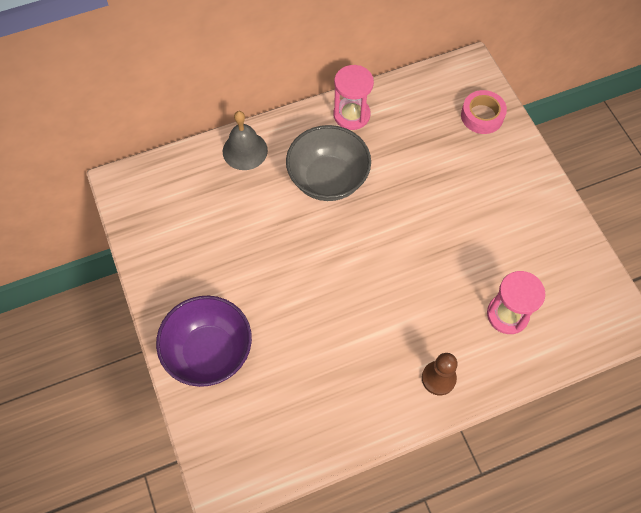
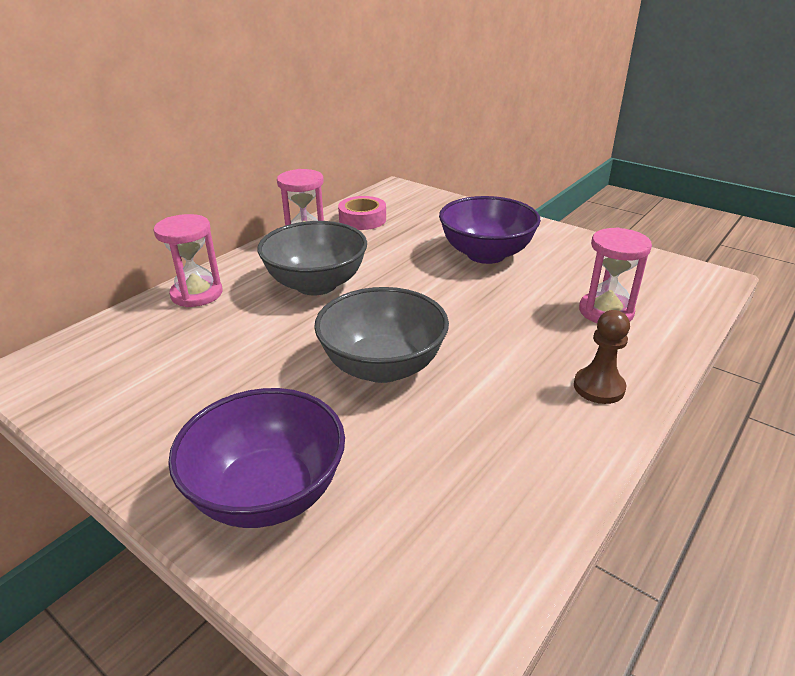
camera: 30 degrees left, 30 degrees down
grey bell [223,111,268,170] -> pink hourglass [153,214,222,307]
pink tape [461,90,507,134] -> pink tape moved to [338,196,386,230]
none -> grey bowl [314,287,449,383]
none -> purple bowl [439,196,541,264]

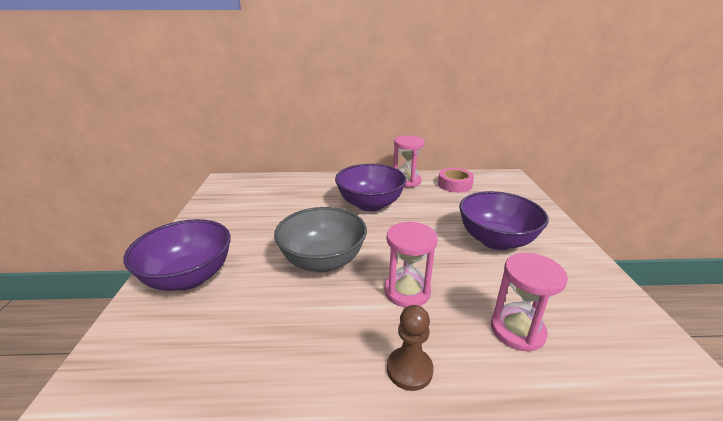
camera: 50 degrees right, 5 degrees down
pink hourglass [153,214,222,307] -> pink hourglass moved to [384,221,438,307]
grey bowl [258,221,367,295] -> purple bowl [335,164,407,212]

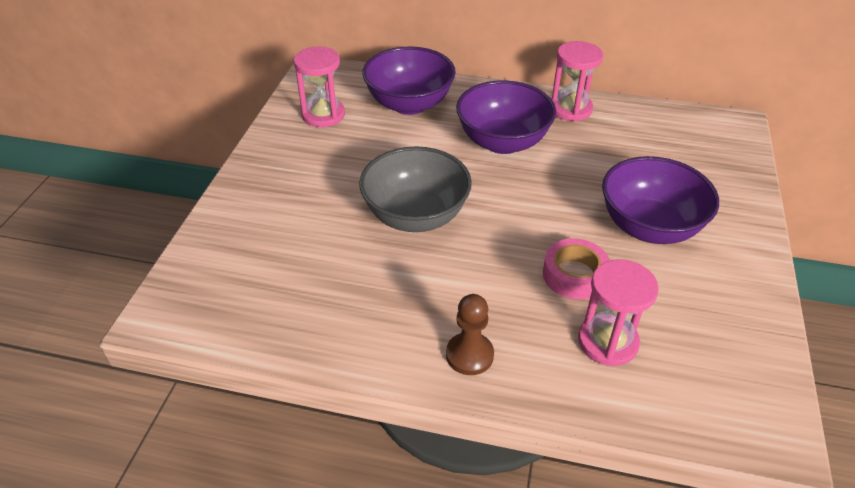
camera: 15 degrees right, 15 degrees up
purple bowl [123,219,231,291] -> purple bowl moved to [362,47,456,115]
pink hourglass [384,221,438,307] -> pink hourglass moved to [294,47,345,127]
pink tape [438,168,474,193] -> pink tape moved to [543,238,610,299]

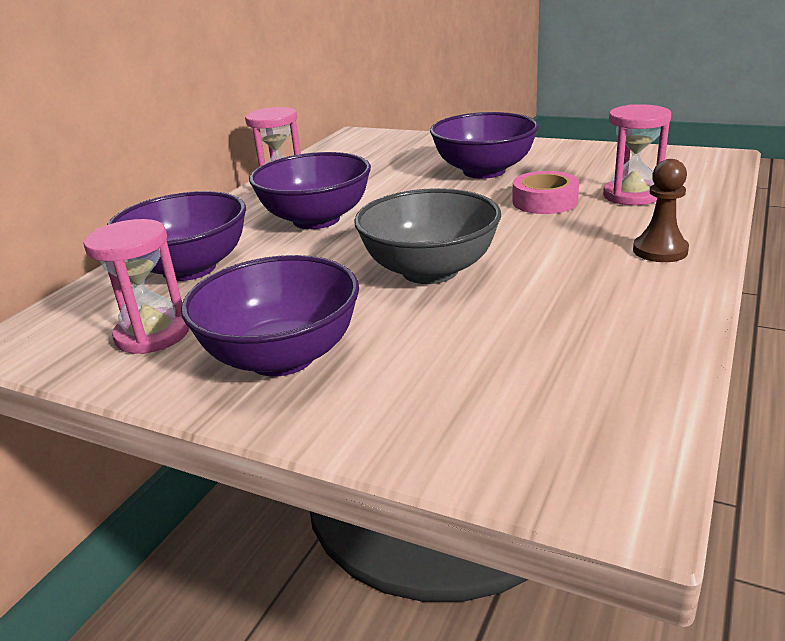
camera: 75 degrees left, 15 degrees down
none -> purple bowl [181,255,359,376]

